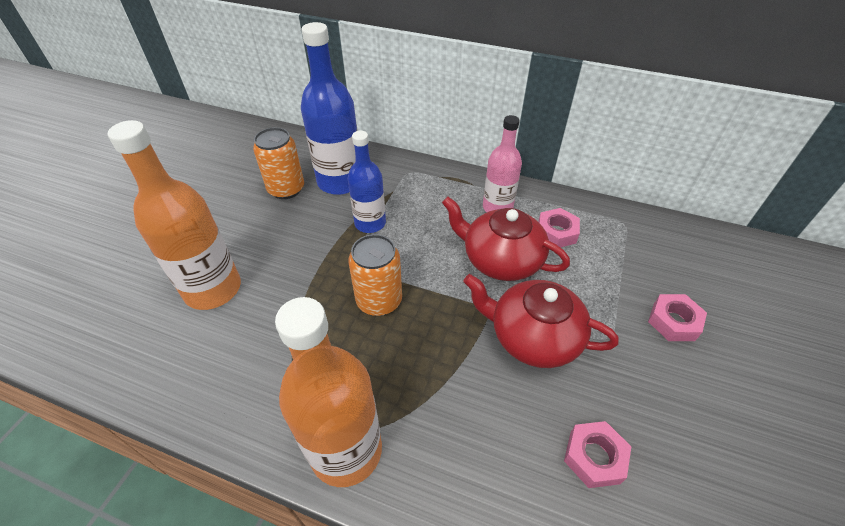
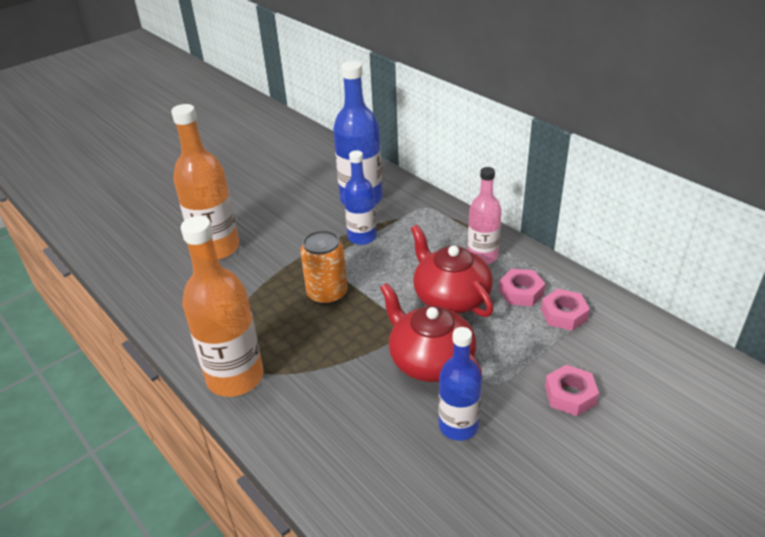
camera: 30 degrees right, 10 degrees down
orange can [253,127,304,199] -> none
pink nut [564,421,631,488] -> pink nut moved to [541,289,590,331]
none -> blue bottle [439,327,482,441]

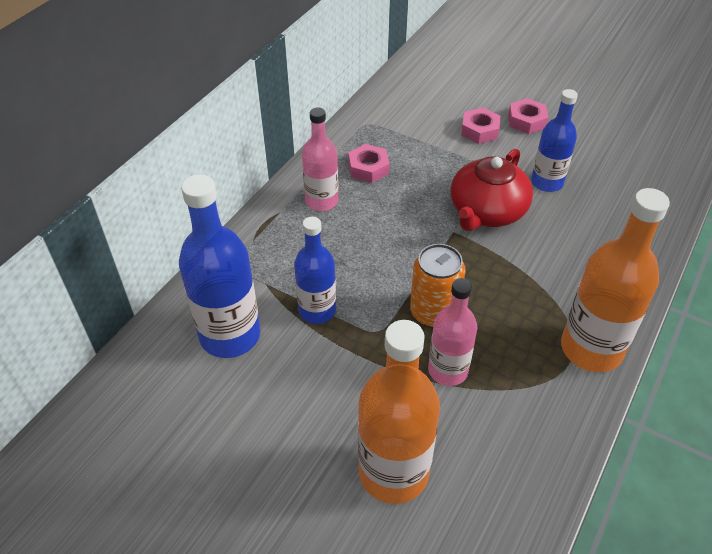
camera: 110 degrees left, 10 degrees up
red teapot [411,225,494,317] -> none
pink nut [541,289,590,331] -> pink nut moved to [508,98,548,134]
none -> pink bottle [428,278,477,386]

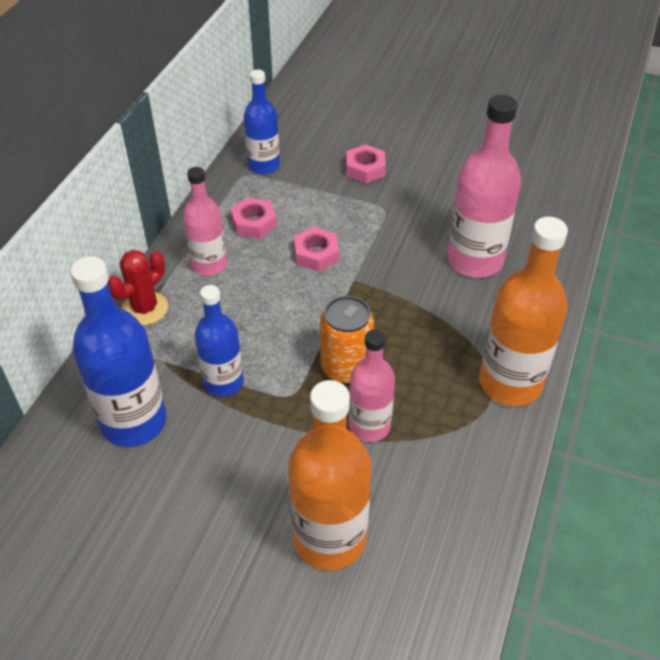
camera: 10 degrees left, 0 degrees up
red teapot [450,149,533,231] -> none
pink nut [508,98,548,134] -> pink nut moved to [294,227,339,272]
blue bottle [531,89,578,192] -> blue bottle moved to [244,70,280,174]
none -> red cactus [108,250,168,326]
none -> pink bottle [447,95,521,278]

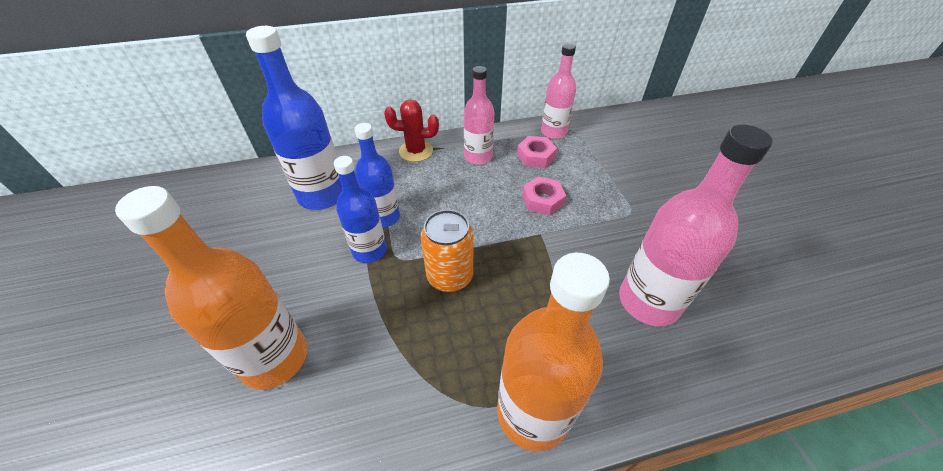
camera: 55 degrees right, 0 degrees up
blue bottle [244,70,280,174] -> blue bottle moved to [334,156,387,263]
pink nut [346,144,386,183] -> none
pink bottle [349,329,395,442] -> pink bottle moved to [541,43,576,139]

